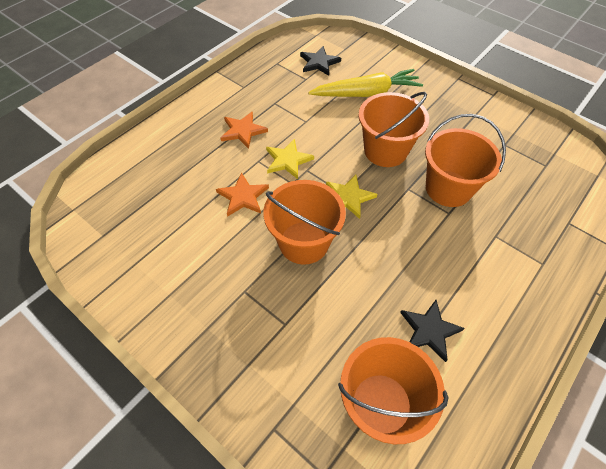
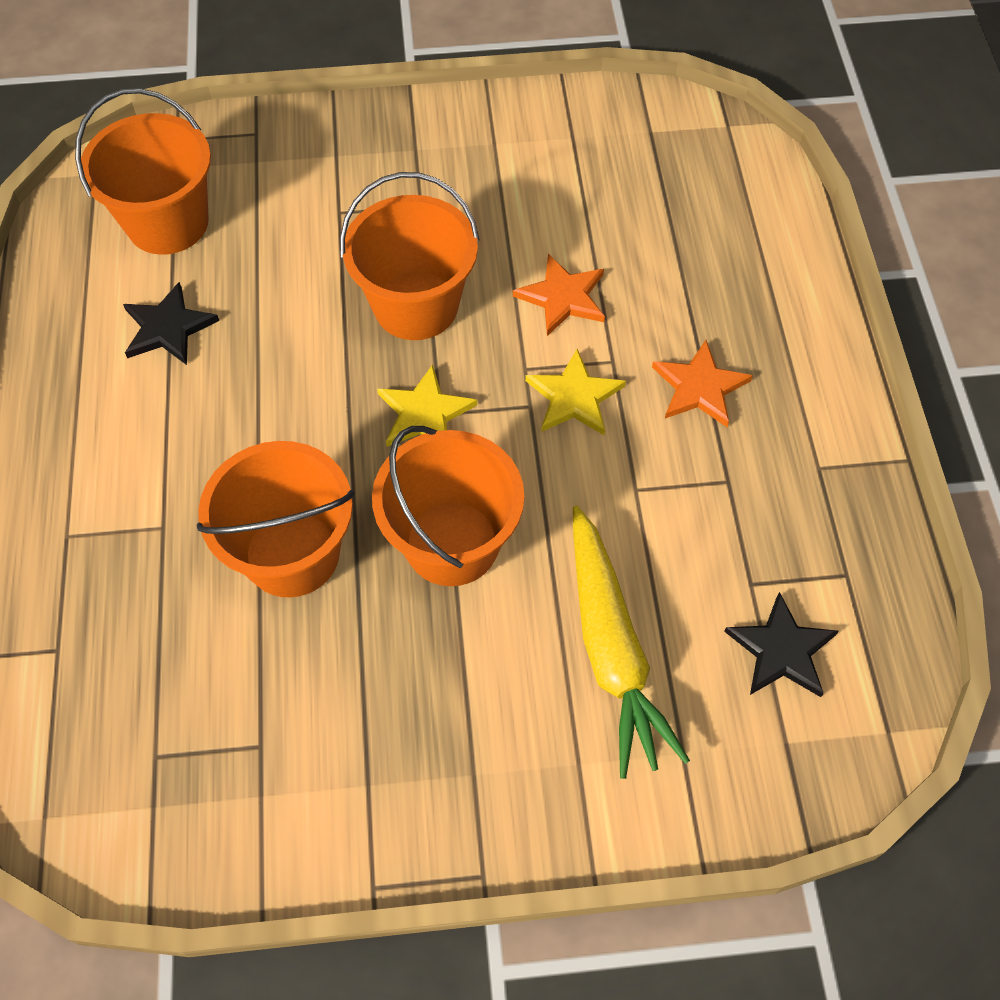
camera: 135 degrees right, 5 degrees up
yellow carrot [308,69,423,97] -> yellow carrot turned 45 degrees counterclockwise [573,506,690,779]

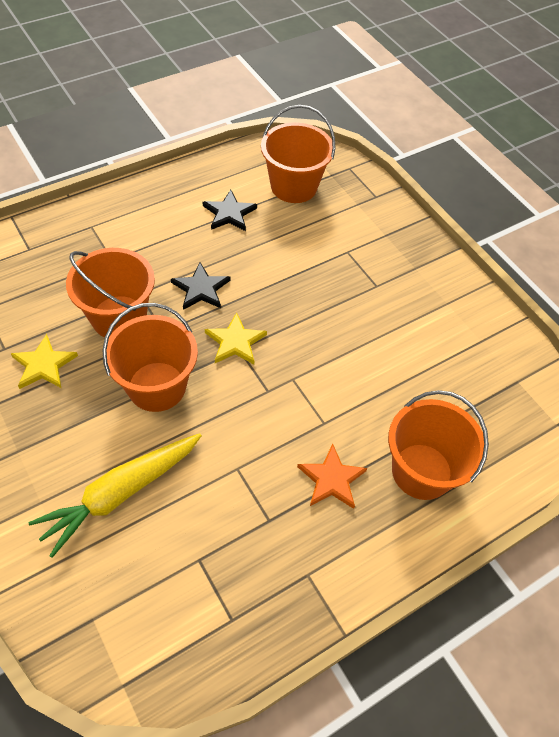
camera: 60 degrees right, 5 degrees down
orange bucket [340,172,480,340] -> orange bucket moved to [388,390,489,500]
orange star [513,254,605,336] -> none
yellow star [525,349,626,435] -> yellow star moved to [11,334,78,389]
black star [724,592,839,697] -> black star moved to [171,262,230,310]

